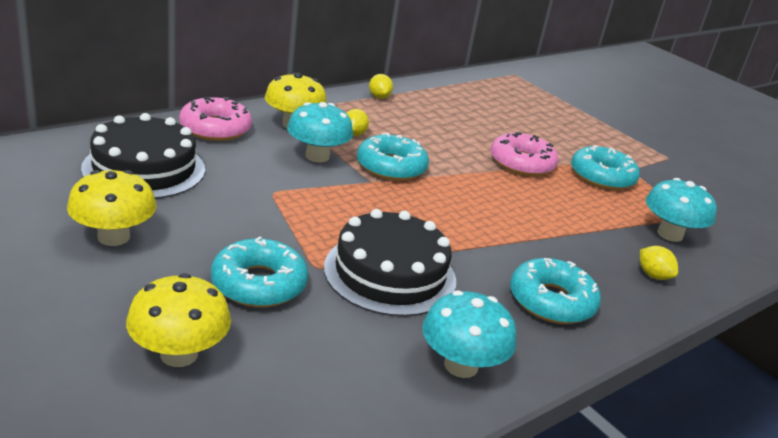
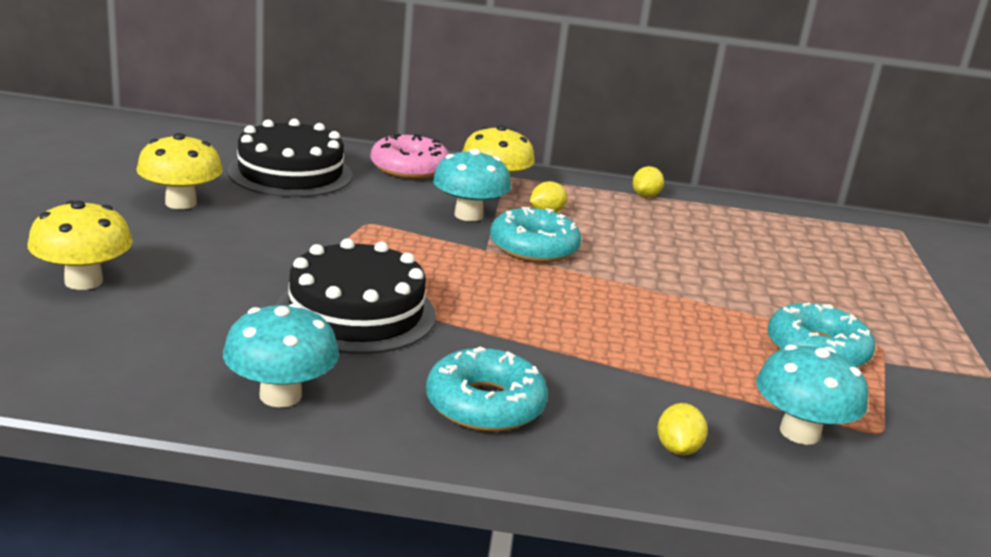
camera: 45 degrees right, 5 degrees down
turquoise donut [211,237,308,307] -> none
pink donut [491,132,559,176] -> none

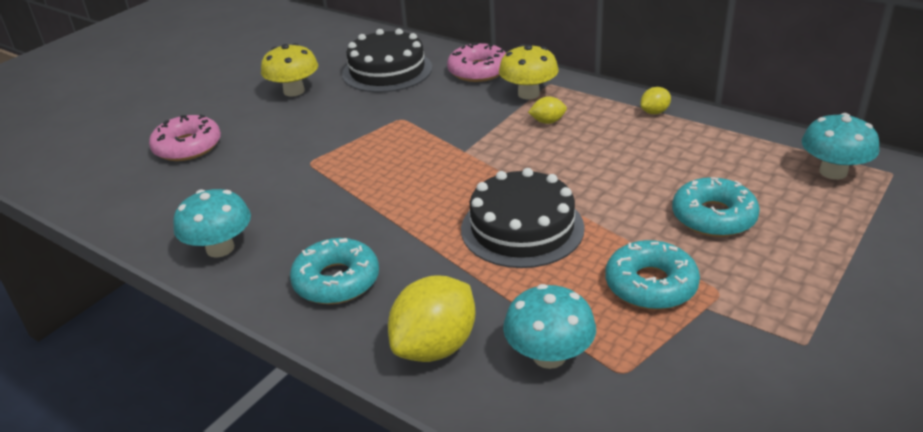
camera: 35 degrees right, 10 degrees up
yellow mushroom [27,201,133,290] -> pink donut [149,114,221,161]
black cake [276,238,436,354] -> black cake moved to [461,168,585,268]
turquoise mushroom [433,149,511,221] -> turquoise mushroom moved to [802,113,880,179]
turquoise donut [490,207,581,263] -> turquoise donut moved to [672,177,760,237]
yellow lemon [657,403,708,456] -> yellow lemon [388,275,475,362], size x2.08

